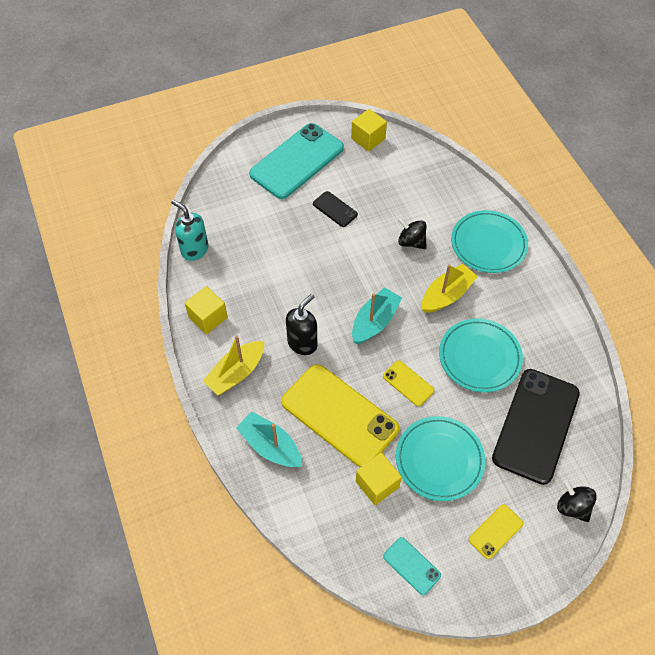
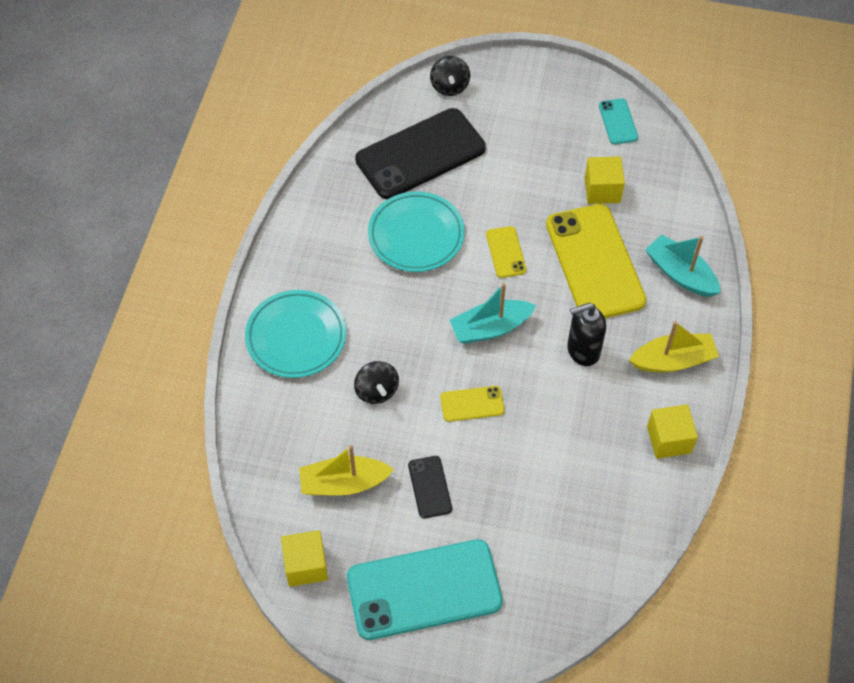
camera: 145 degrees left, 0 degrees up
turquoise soap dispenser [171,200,208,261] -> none
turquoise boat [236,412,302,467] -> turquoise boat turned 150 degrees clockwise [645,234,721,297]
turquoise plate [396,416,485,501] -> none
yellow boat [422,264,478,313] -> yellow boat moved to [299,445,394,495]
yellow phone [469,504,524,559] -> yellow phone moved to [440,386,505,422]

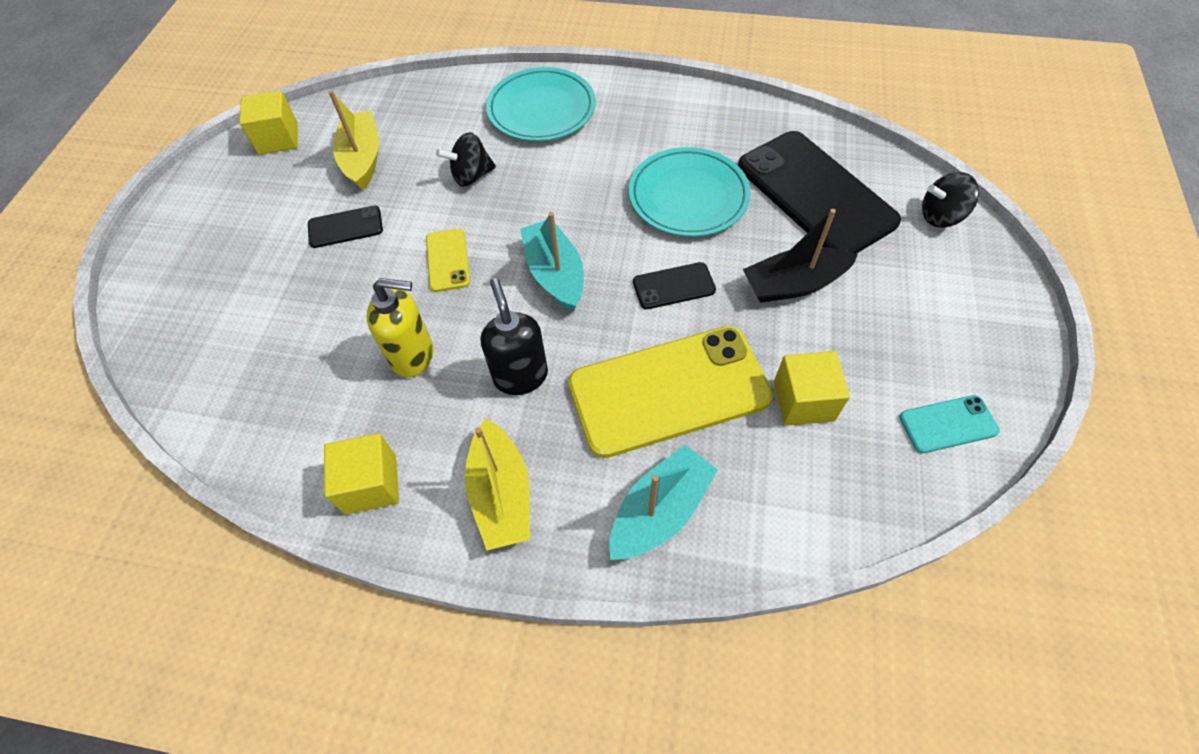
camera: 90 degrees right, 0 degrees up
turquoise phone [347,539,503,640] -> none
yellow phone [486,226,526,278] -> black phone [633,262,716,309]
none -> yellow soap dispenser [367,278,433,377]
none -> black boat [743,209,858,303]

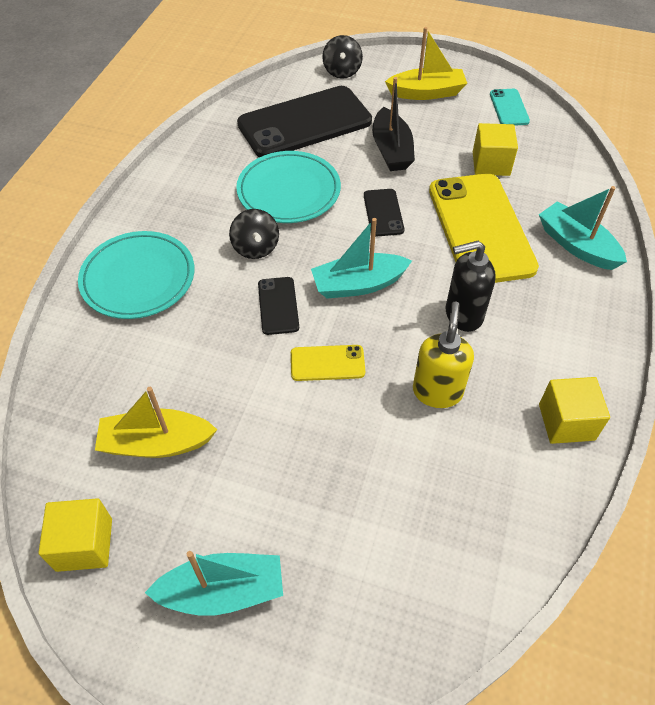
camera: 85 degrees left, 5 degrees down
black phone [308,206,383,248] -> black phone moved to [258,277,299,335]
black spinning top [436,132,496,187] -> black spinning top moved to [229,209,279,259]
yellow boat [465,418,530,550] -> yellow boat moved to [385,27,467,100]
none -> turquoise boat [145,551,283,616]

